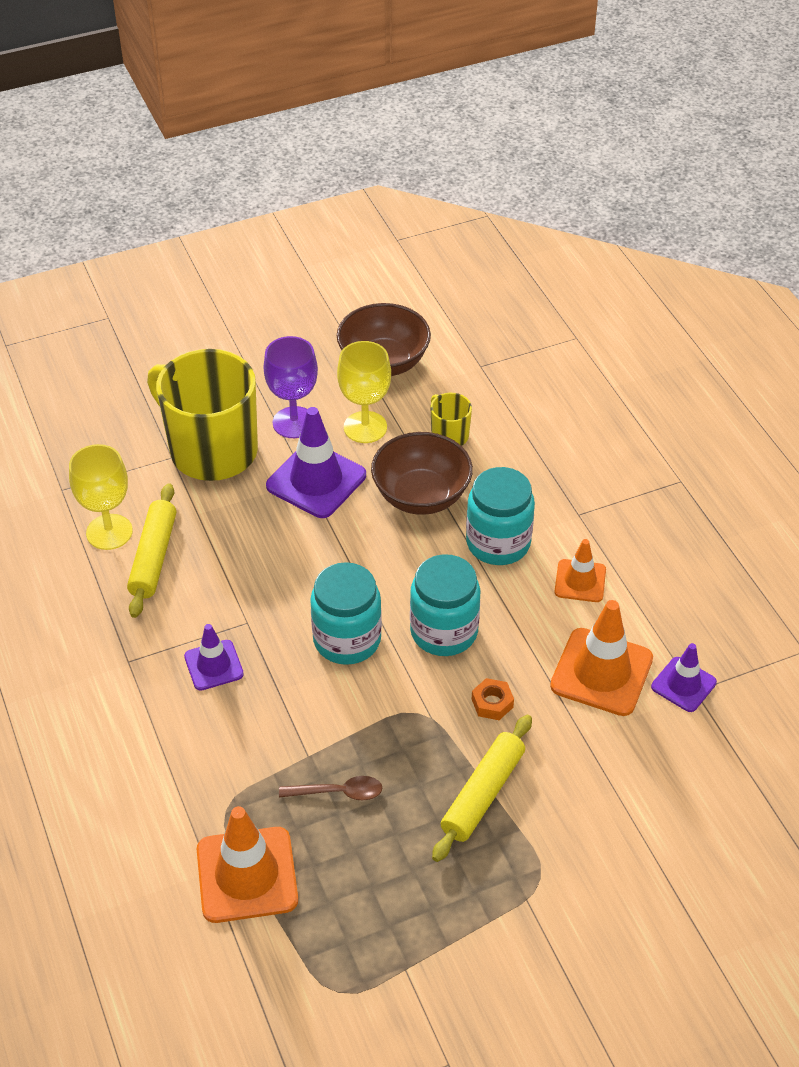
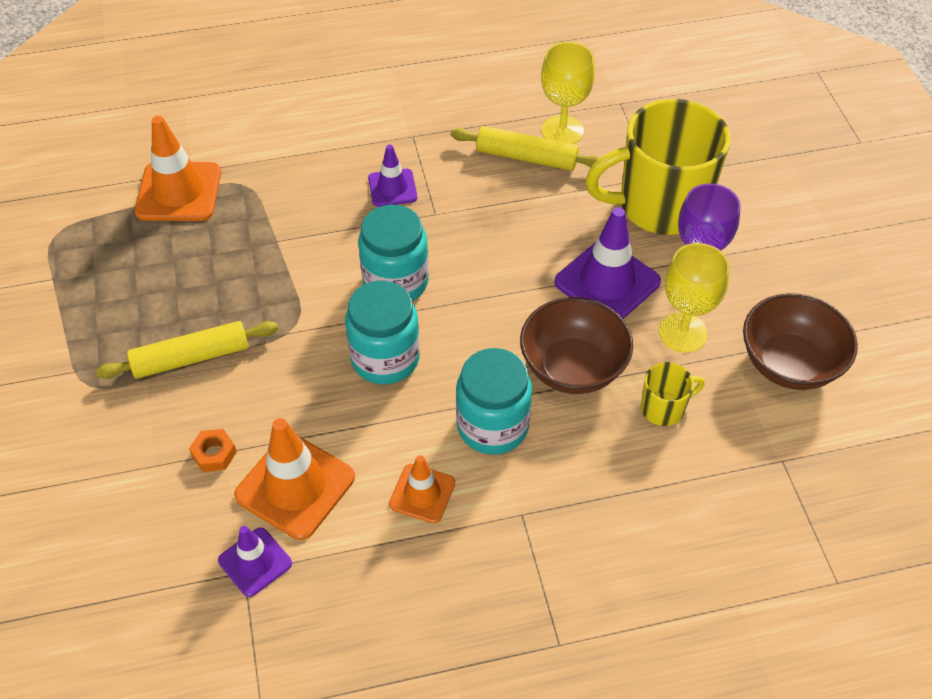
camera: 100 degrees right, 5 degrees up
yellow mug [147,349,258,481] -> yellow mug turned 150 degrees counterclockwise [585,99,730,235]
brown spoon [279,776,382,801] -> none
yellow rolling pin [432,715,532,862] -> yellow rolling pin turned 60 degrees counterclockwise [96,321,278,379]
orange nut [472,678,514,720] -> orange nut moved to [189,429,237,472]

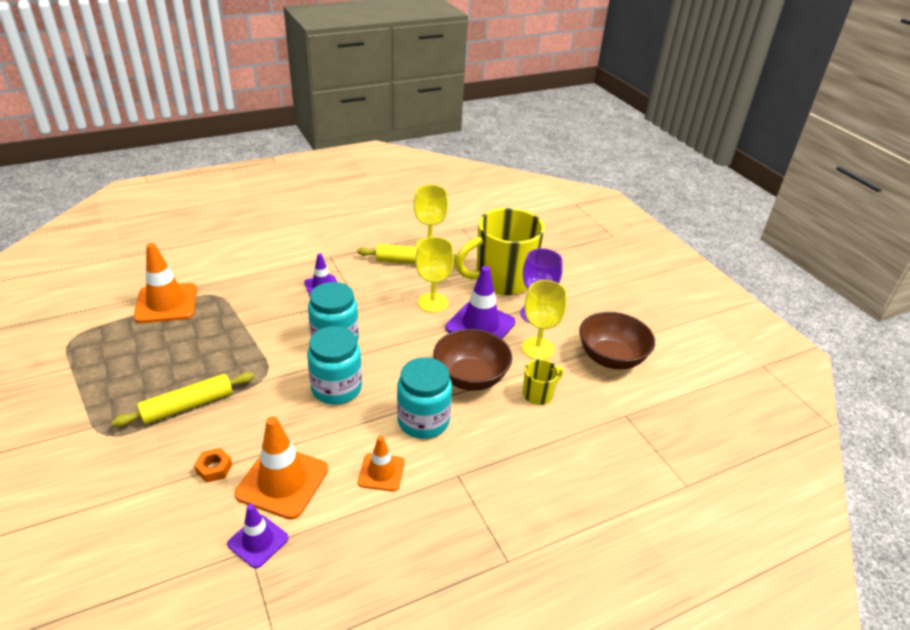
camera: 15 degrees left, 15 degrees down
none -> yellow goblet [415,237,454,313]

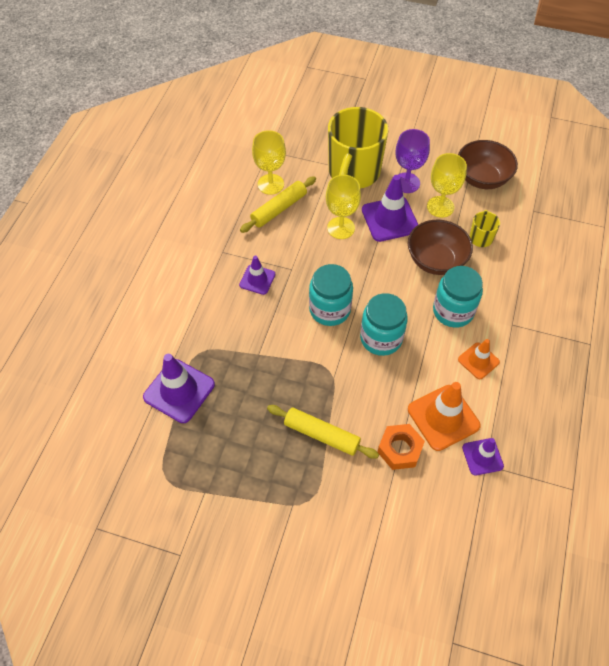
camera: 45 degrees left, 20 degrees up
yellow rolling pin [111,372,254,427] -> yellow rolling pin turned 75 degrees counterclockwise [267,405,379,459]
orange traffic cone [134,243,197,323] -> purple traffic cone [143,354,215,423]
orange nut [194,448,232,483] -> orange nut [378,424,425,470], size x1.63

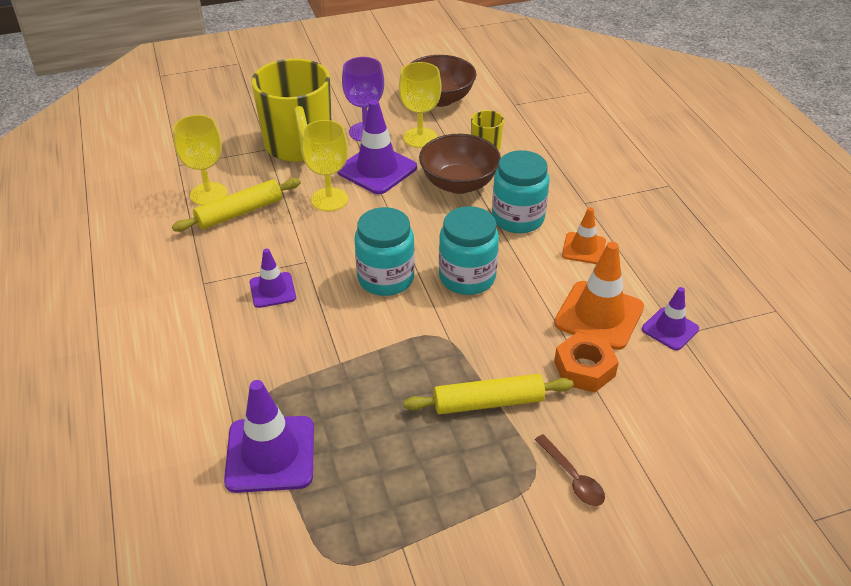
camera: 35 degrees left, 15 degrees down
yellow rolling pin [240,176,316,233] -> yellow rolling pin turned 45 degrees clockwise [172,178,301,232]
none -> brown spoon [535,434,605,506]

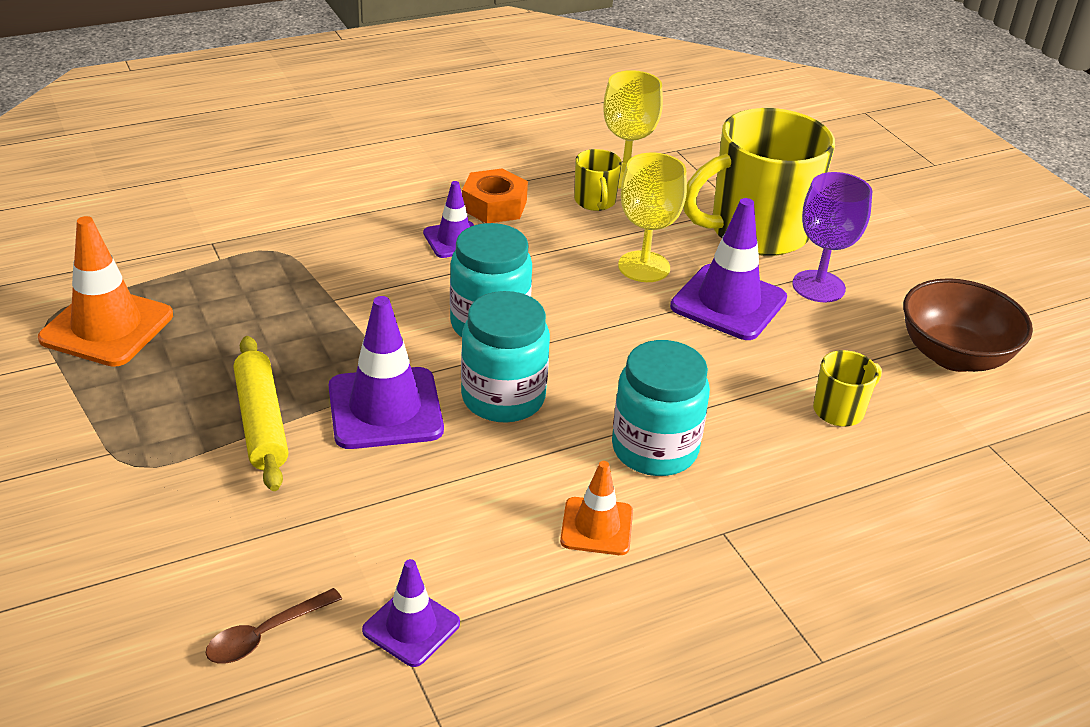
camera: 80 degrees right, 5 degrees down
yellow rolling pin [172,178,301,232] -> yellow mug [574,149,622,211]
purple traffic cone [224,380,314,493] -> purple traffic cone moved to [329,296,444,449]
yellow goblet [399,62,442,148] -> none
brown bowl [419,134,501,194] -> none
brown spoon [535,434,605,506] -> brown spoon moved to [206,588,342,664]
orange traffic cone [554,242,644,350] -> orange traffic cone moved to [38,216,173,367]
orange nut [554,332,619,393] -> orange nut moved to [462,168,528,223]

